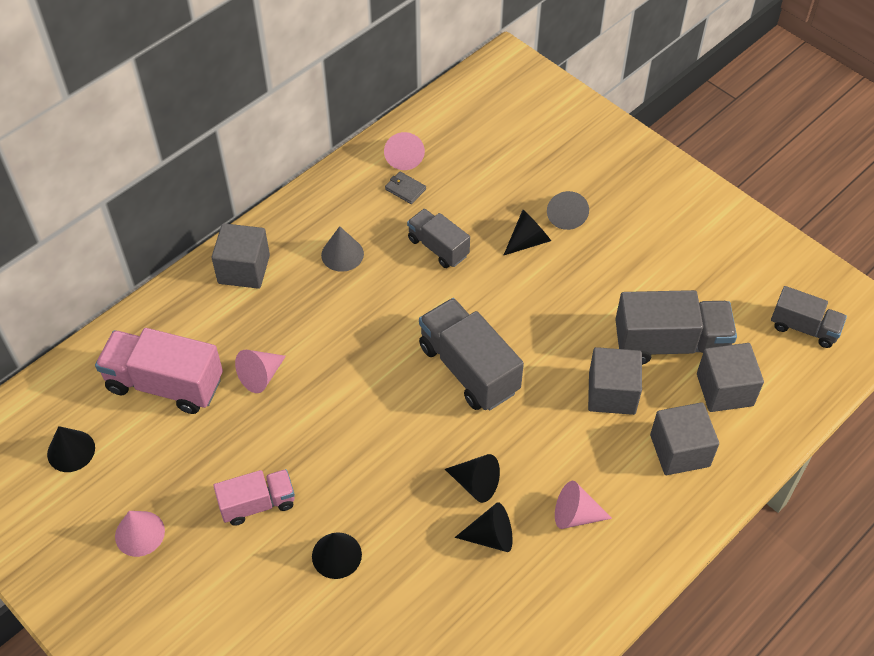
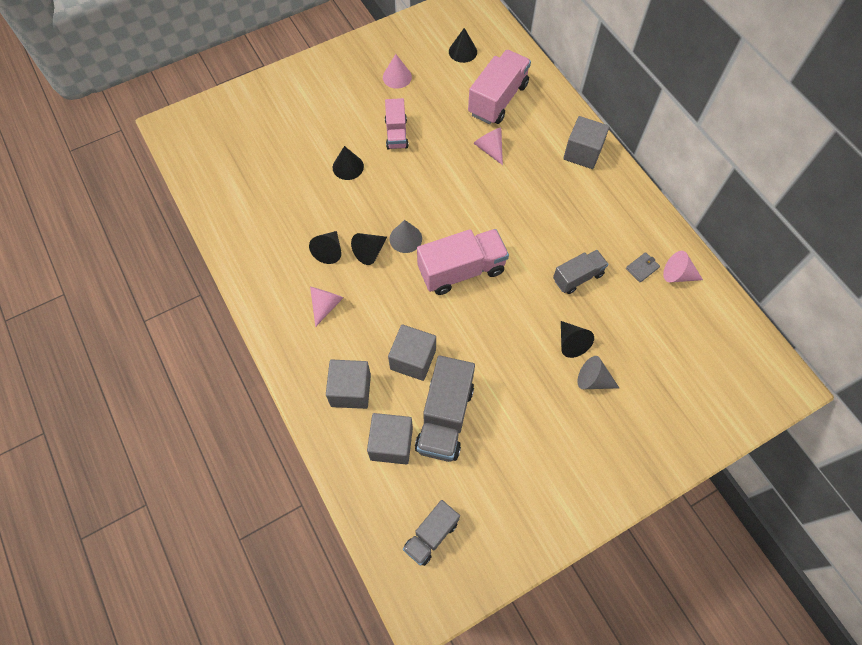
camera: 105 degrees right, 10 degrees up
grey cone [321,226,364,272] -> grey cone moved to [389,220,422,253]
grey truck [419,298,524,410] -> pink truck [417,229,509,295]

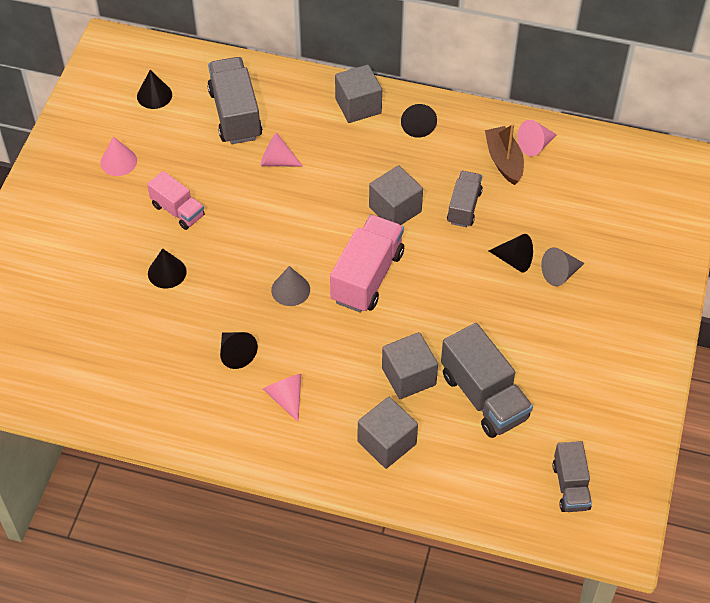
camera: 45 degrees left, 10 degrees down
black cone [351,233,387,265] -> black cone moved to [401,104,437,138]
grey cube [367,413,413,464] -> grey cube moved to [369,165,423,225]
pink truck [468,50,531,124] -> grey truck [207,57,262,144]
grey wallet [626,252,660,283] -> brown boat [485,124,524,185]

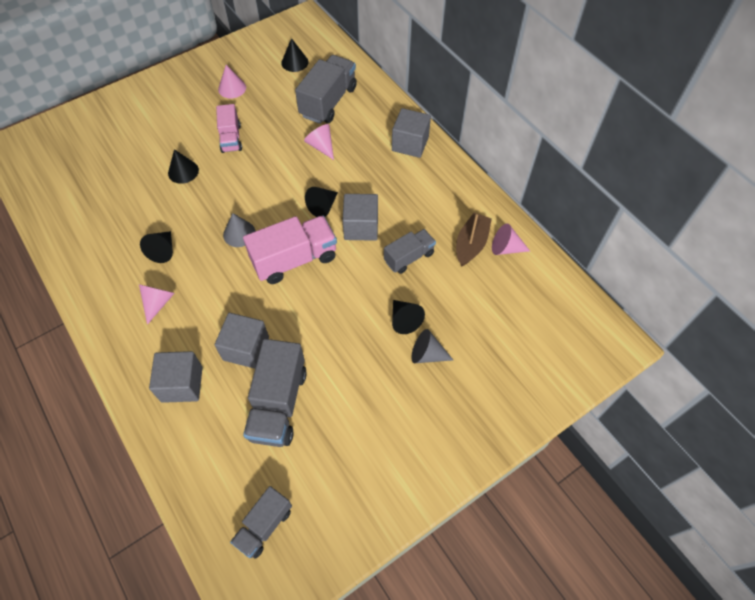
camera: 40 degrees right, 5 degrees up
black cone [401,104,437,138] -> black cone moved to [305,187,338,217]

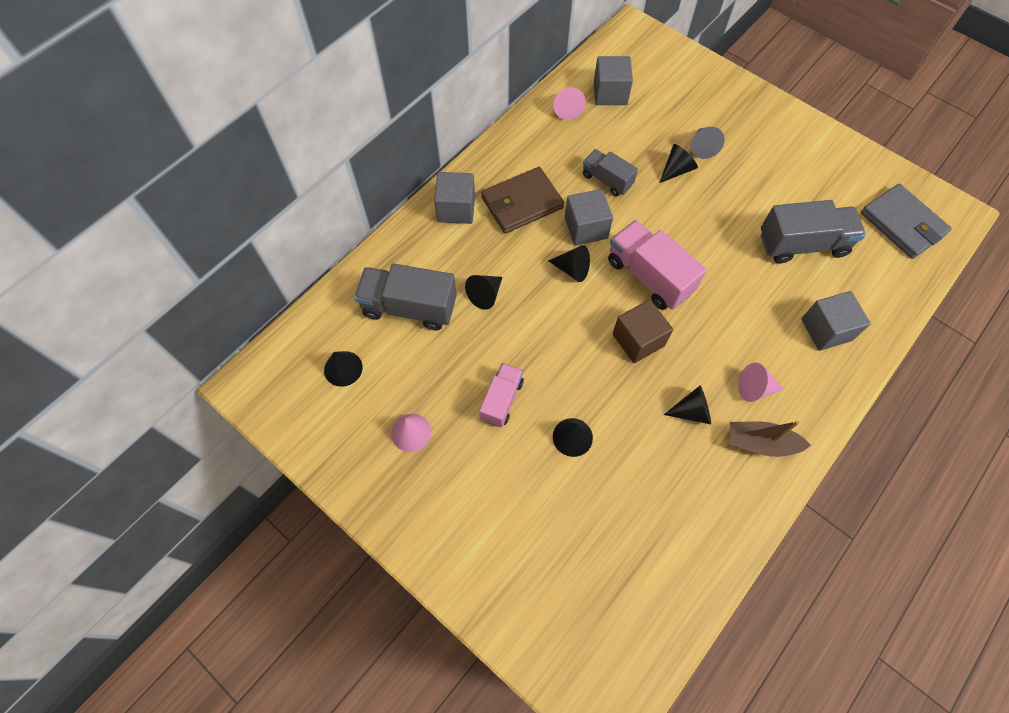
camera: 105 degrees left, 5 degrees up
grey cube [215,313,269,369] -> grey cube moved to [594,56,633,105]
pink truck [216,104,242,153] -> pink truck turned 45 degrees counterclockwise [479,363,524,427]
grey cone [223,213,256,247] -> brown cube [613,300,673,363]
grey truck [230,486,292,559] -> grey wallet [861,184,952,259]
pink cone [304,124,334,160] -> black cone [465,275,502,310]
brown boat [456,213,492,267] -> brown boat moved to [730,421,811,457]
none -> brown wallet [481,167,564,234]

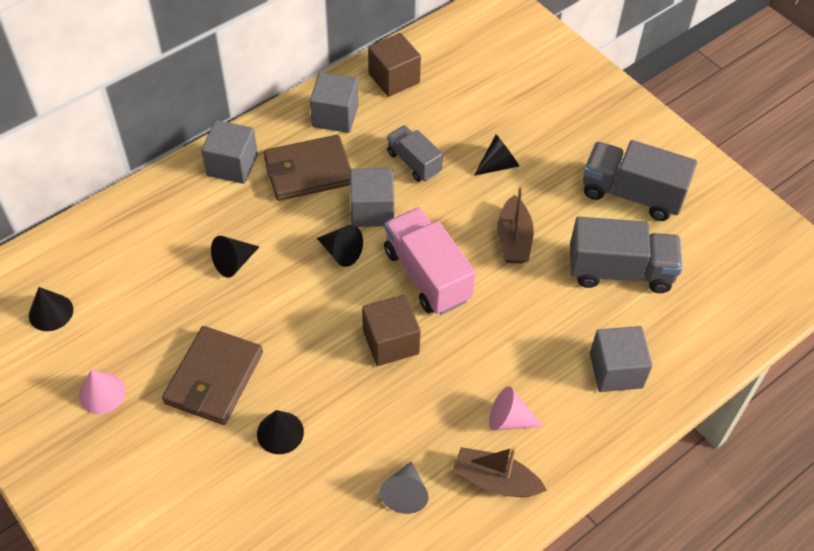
camera: 10 degrees right, 10 degrees down
grey truck [354,263,457,330] -> grey truck moved to [583,140,697,221]
pink truck [479,363,524,427] -> brown wallet [162,326,263,425]
pink cone [553,87,586,120] -> brown cube [368,33,421,97]
grey cube [594,56,633,105] -> grey cube moved to [310,72,359,133]
black cone [664,386,711,424] -> none
grey cone [691,127,725,159] -> grey cone moved to [380,461,429,514]
grey wallet [861,184,952,259] -> none
none -> brown boat [497,186,534,263]

